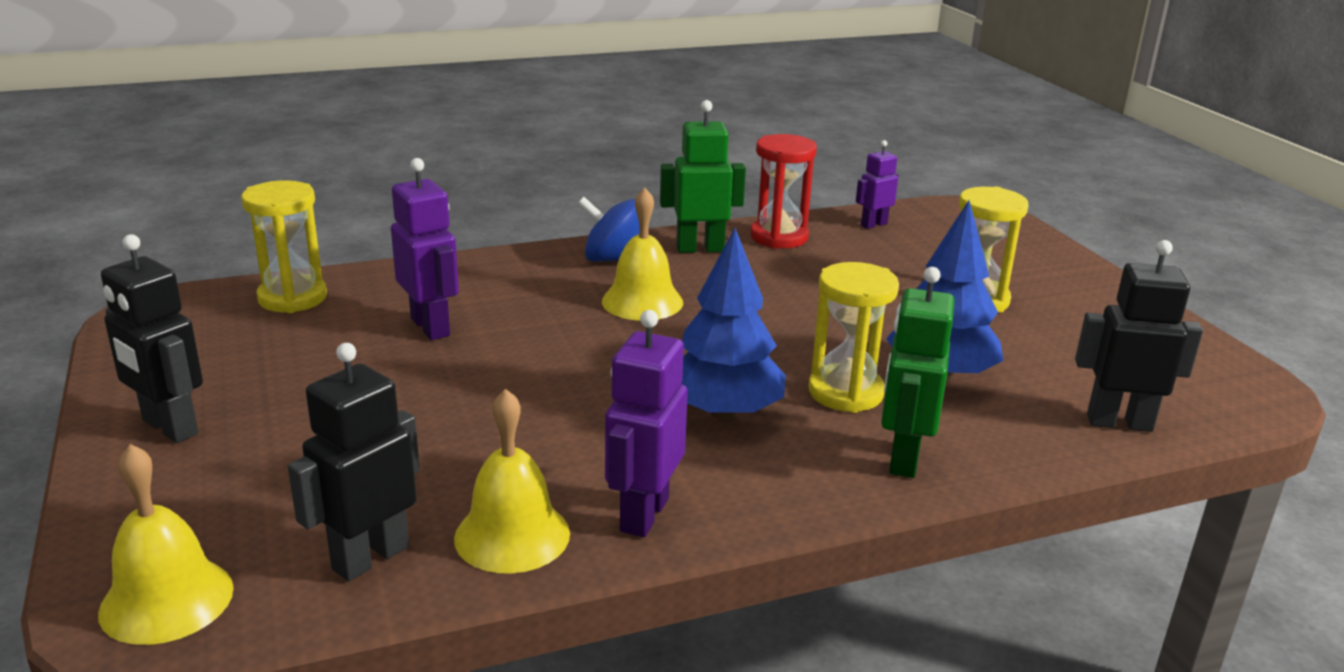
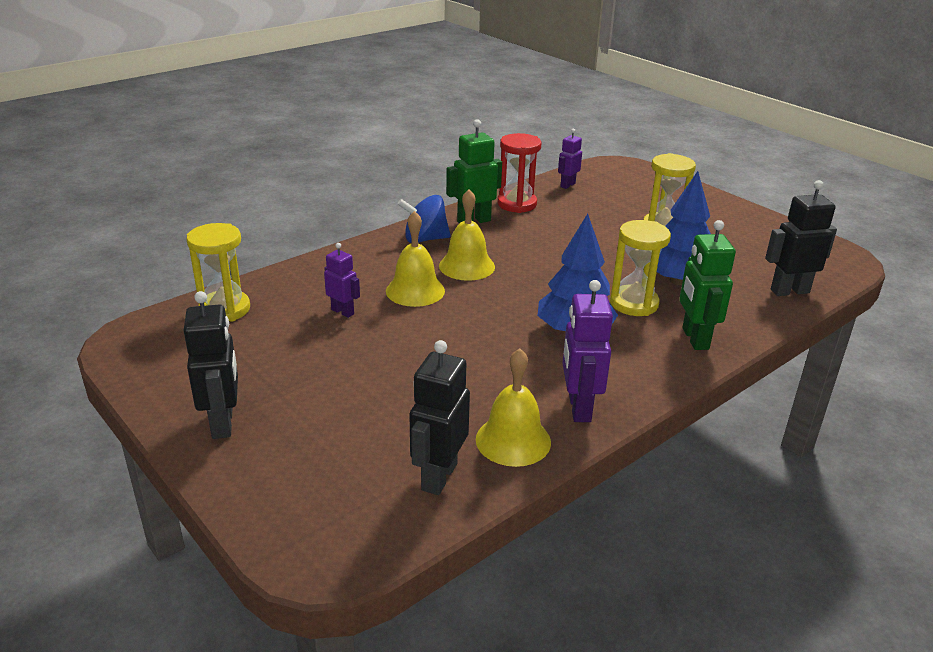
camera: 20 degrees left, 5 degrees up
yellow bell [98,444,234,645] -> yellow bell moved to [386,211,445,307]
black robot [101,234,203,443] -> black robot turned 120 degrees counterclockwise [184,291,238,439]
purple robot [391,158,459,340] -> purple robot [324,243,360,318], size x0.61

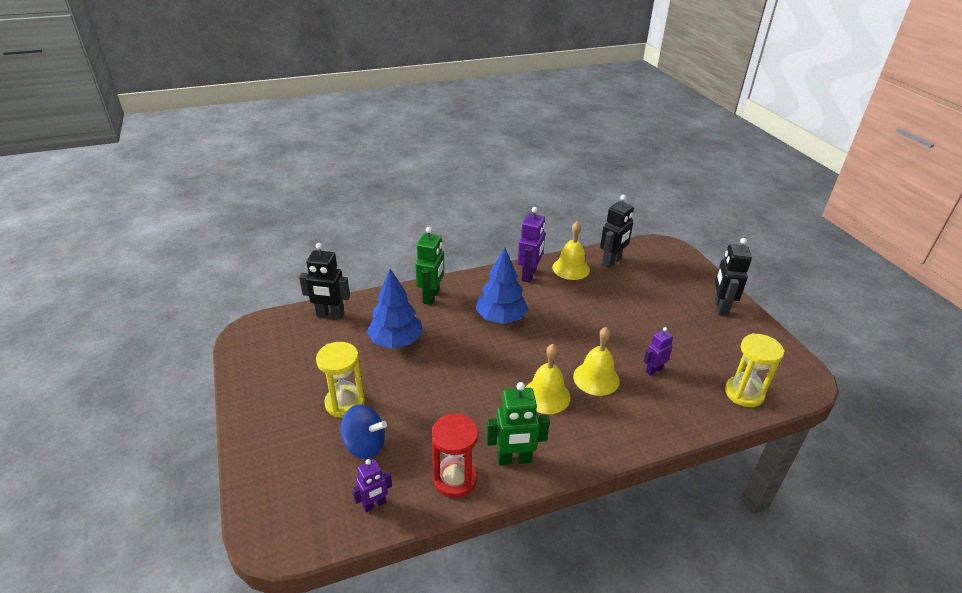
camera: 160 degrees left, 5 degrees up
purple robot [324,243,360,318] -> purple robot turned 90 degrees clockwise [644,327,673,376]
blue spinning top [397,195,451,243] -> blue spinning top moved to [341,404,387,459]
yellow hourglass [610,220,671,316] -> none

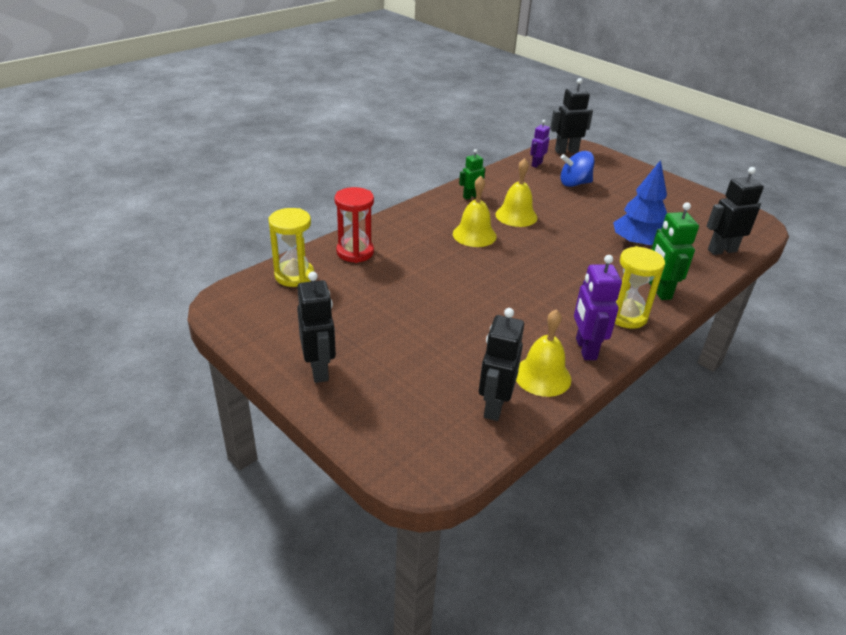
camera: 155 degrees right, 0 degrees up
yellow hourglass [316,342,365,418] -> yellow hourglass moved to [615,246,665,329]
red hourglass [431,414,478,498] -> red hourglass moved to [334,187,374,263]
blue tree [475,247,529,324] -> none
green robot [486,382,550,465] -> green robot [459,149,485,200], size x0.61
yellow bell [573,327,620,396] -> yellow bell moved to [496,158,537,227]
purple robot [644,327,673,376] -> none
none -> black robot [550,78,593,154]

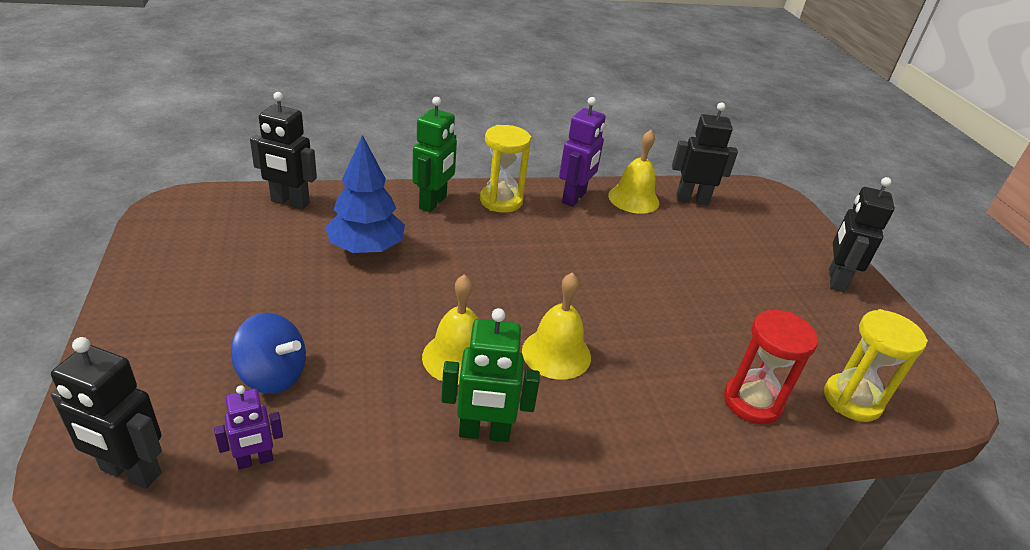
camera: 150 degrees left, 0 degrees up
green robot [459,149,485,200] -> green robot [441,308,540,442], size x1.63
black robot [479,308,524,421] -> black robot turned 135 degrees counterclockwise [672,103,738,205]

